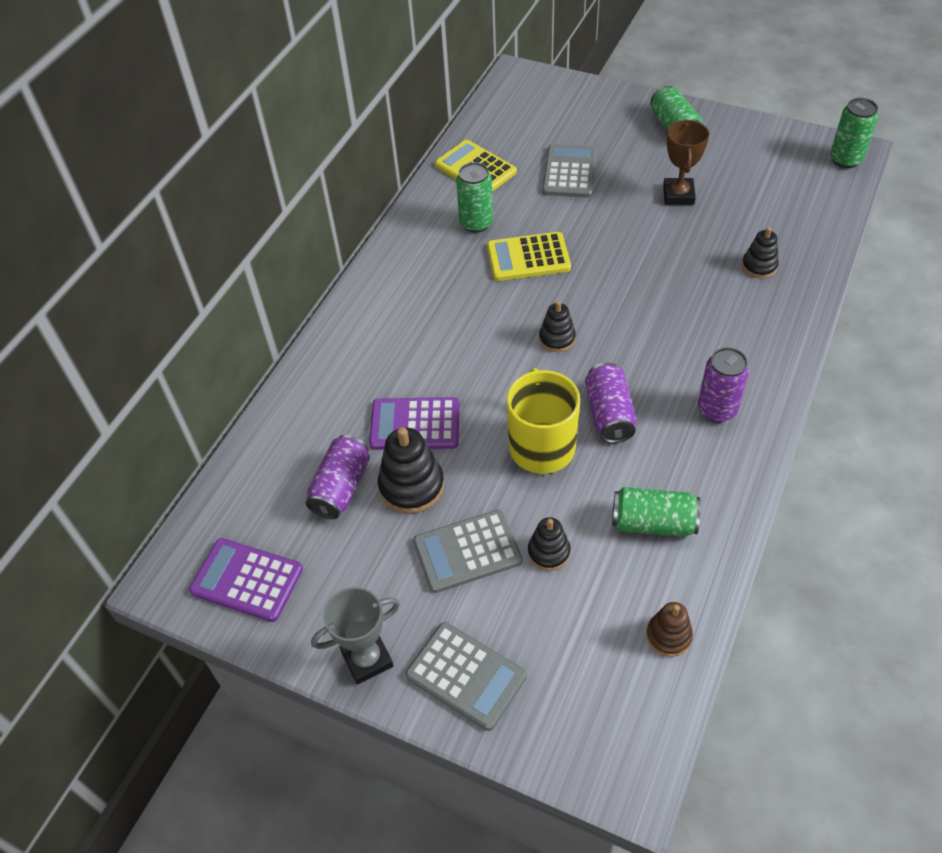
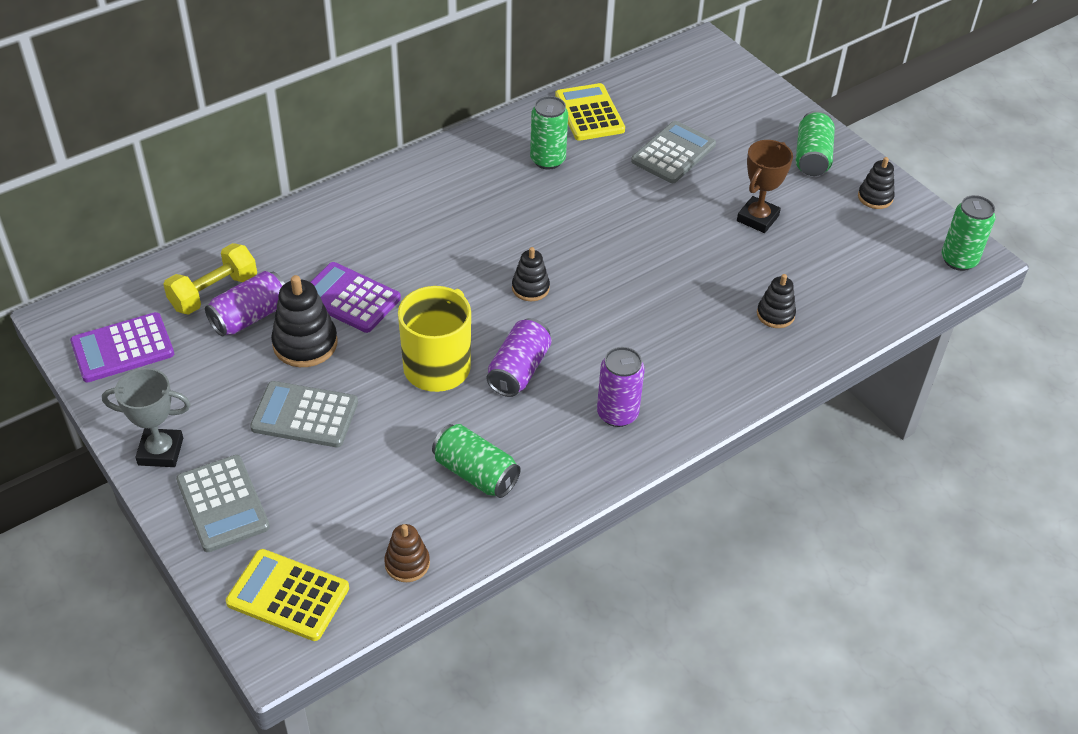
camera: 25 degrees right, 5 degrees down
purple calculator [189,538,303,622] -> purple calculator turned 75 degrees counterclockwise [70,312,174,382]
yellow calculator [487,232,571,281] -> yellow calculator moved to [226,549,349,641]
black stacking toy [528,517,571,571] -> black stacking toy moved to [858,157,895,209]
none -> yellow dumbbell [163,243,257,315]

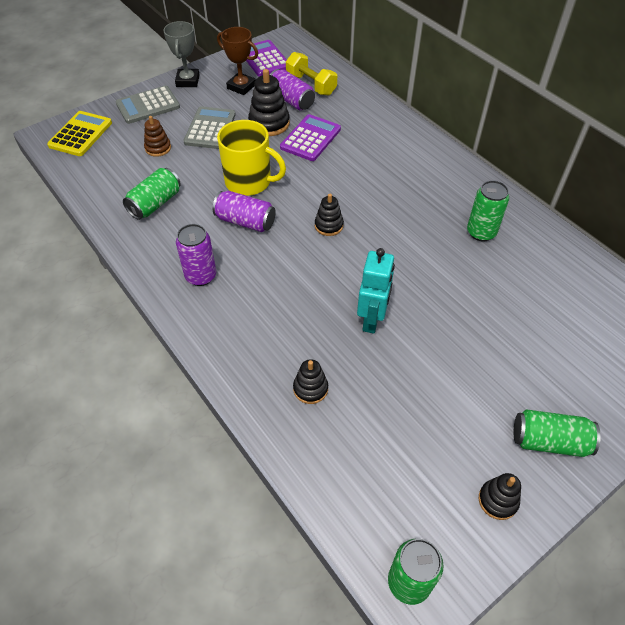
camera: 90 degrees right, 5 degrees up
brown stacking toy [384,524,430,582] -> brown stacking toy moved to [144,116,171,157]
yellow calculator [555,83,625,141] -> none
grey calculator [631,121,716,183] -> none
brown trophy [737,140,793,233] -> brown trophy moved to [217,27,258,95]
none -> turquoise robot [357,248,395,334]

